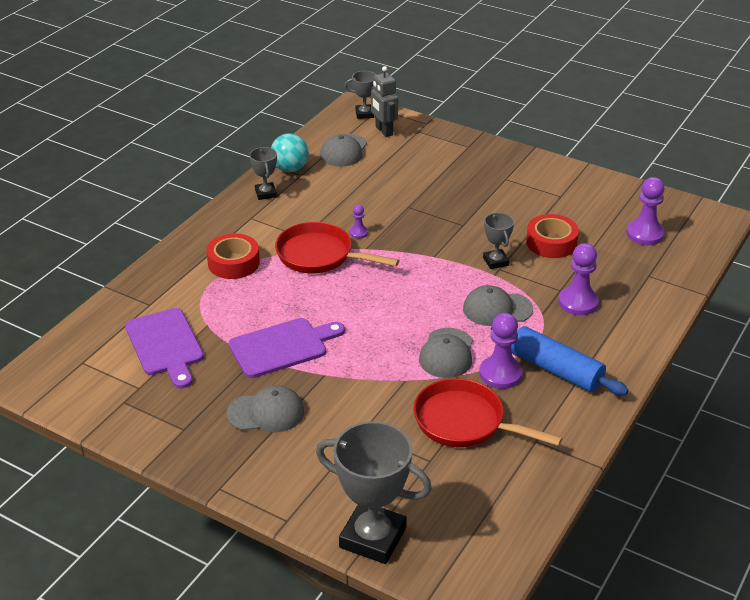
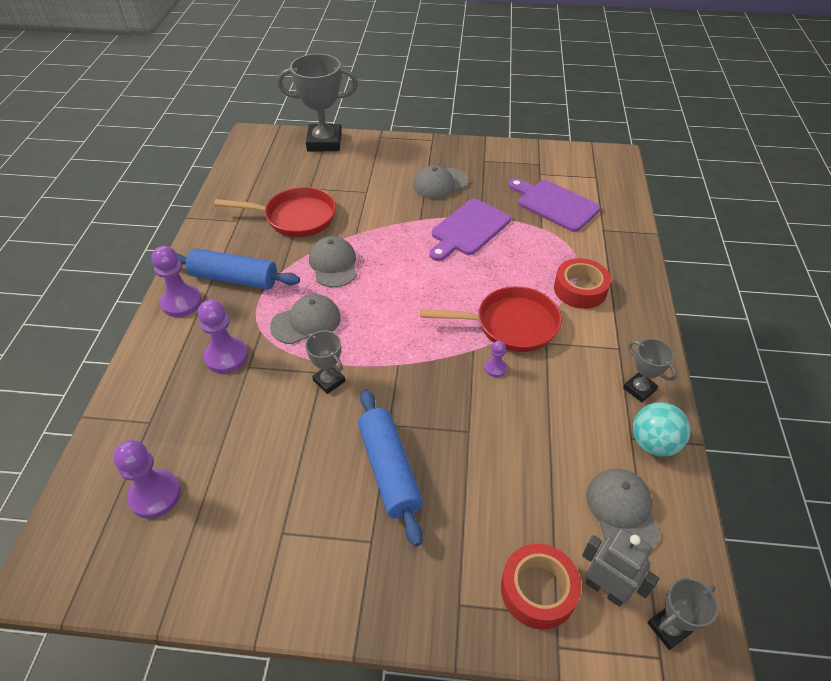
camera: 155 degrees right, 10 degrees up
purple pawn [479,313,523,389] -> purple pawn moved to [151,246,202,317]
red tape [526,214,579,258] -> red tape moved to [501,544,581,630]
none -> blue rolling pin [358,389,423,546]

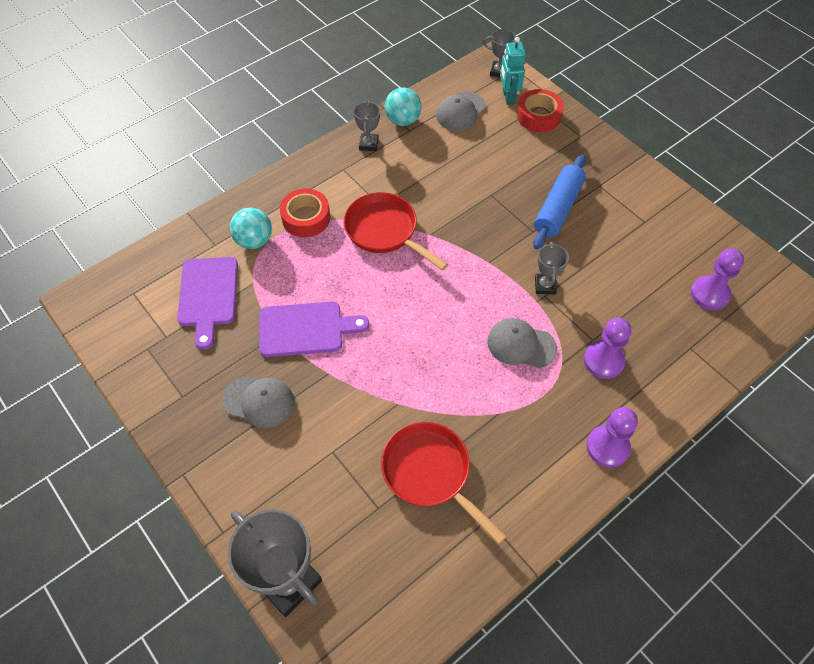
camera: 135 degrees left, 10 degrees up
blue rolling pin [177,248,300,289] -> none
grey cap [309,236,357,287] -> none
purple pawn [485,341,507,377] -> none
grey robot [582,528,659,607] -> turquoise robot [500,37,526,105]
none -> turquoise ball [230,207,272,249]

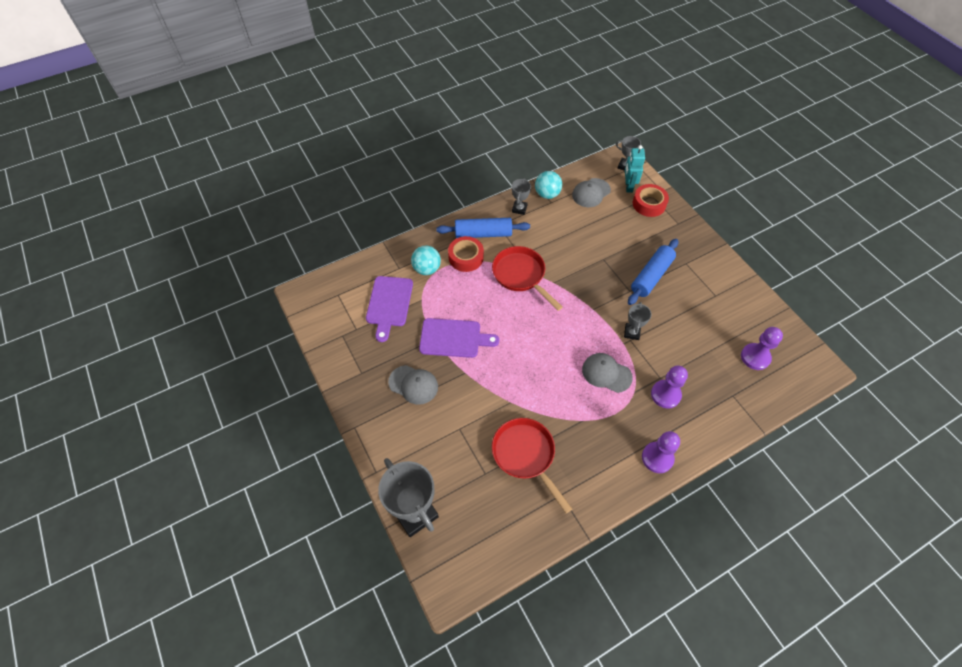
camera: 10 degrees right, 0 degrees up
none -> blue rolling pin [436,218,530,238]

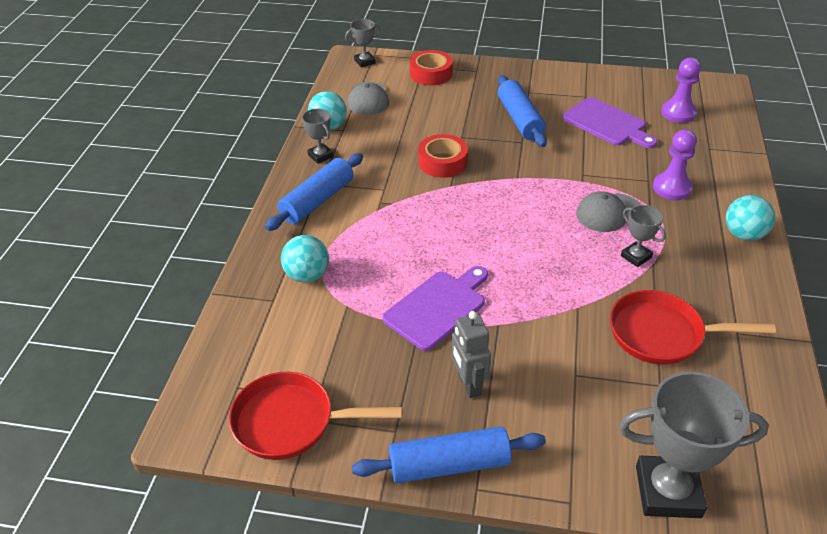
camera: 50 degrees left, 15 degrees down
purple cutting board [366,276,413,342] -> purple cutting board moved to [563,97,657,148]
grey cap [388,365,438,405] -> grey robot [452,311,491,398]
red tape [448,236,484,272] -> red tape moved to [418,134,468,178]
red pan [492,246,563,311] -> red pan moved to [229,372,403,460]
grey trophy [624,302,652,340] -> grey trophy moved to [621,205,666,267]
turquoise robot [625,145,645,193] -> none
purple pawn [642,431,680,473] -> turquoise ball [726,195,775,241]
none -> blue rolling pin [352,427,546,483]

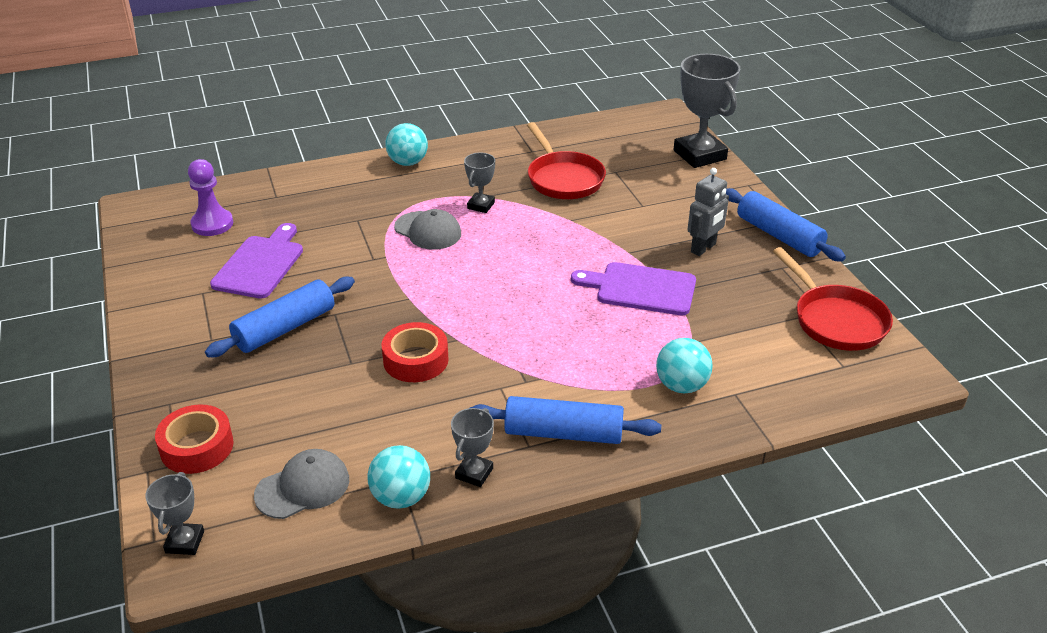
camera: 120 degrees left, 5 degrees down
grey trophy [345,19,381,67] -> grey trophy turned 60 degrees clockwise [145,472,204,555]
purple pawn [653,130,697,200] -> none

